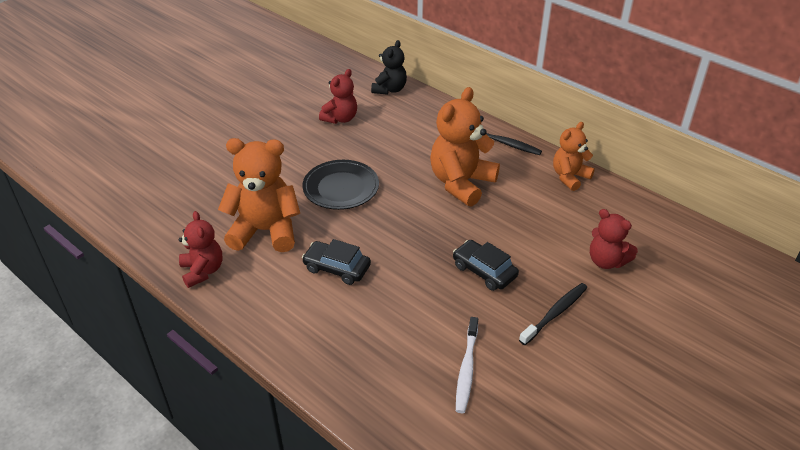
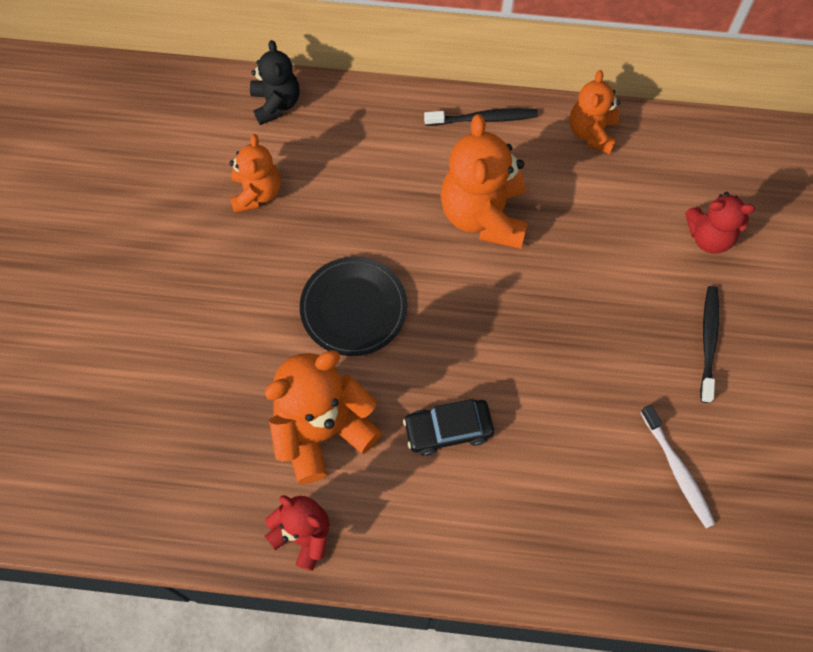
camera: 35 degrees left, 25 degrees up
red teddy bear [319,69,357,124] -> orange teddy bear [229,134,281,213]
black car [453,240,519,291] -> none

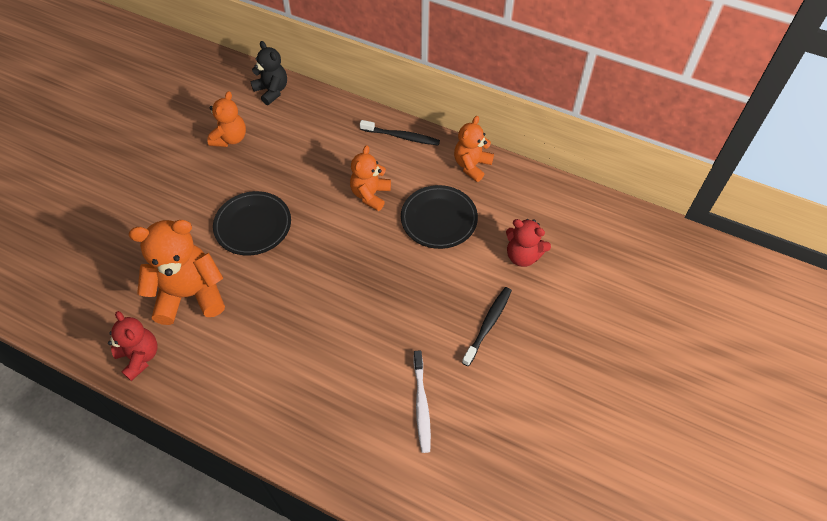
camera: 20 degrees right, 10 degrees down
black teddy bear [250,40,300,125] -> black teddy bear turned 45 degrees counterclockwise [250,41,287,105]
black car [403,399,494,456] -> none
orange teddy bear [441,114,528,249] -> orange teddy bear [350,145,391,211], size x0.60
none -> black plate [401,185,478,249]

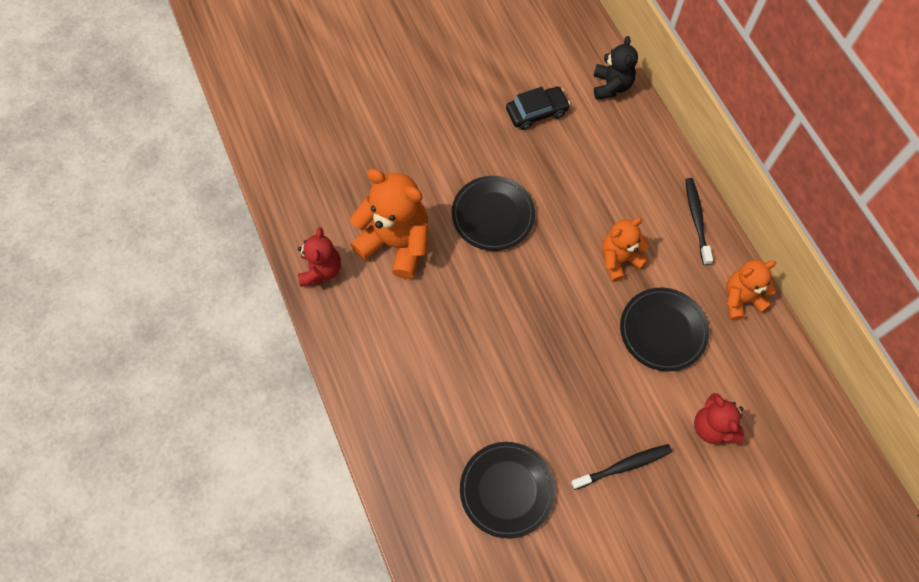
camera: 40 degrees right, 10 degrees up
orange teddy bear [207,91,246,147] -> black car [506,86,570,130]
black toothbrush [360,120,440,146] -> black toothbrush turned 150 degrees counterclockwise [685,178,713,265]
white toothbrush [413,350,431,453] -> black plate [460,442,555,539]

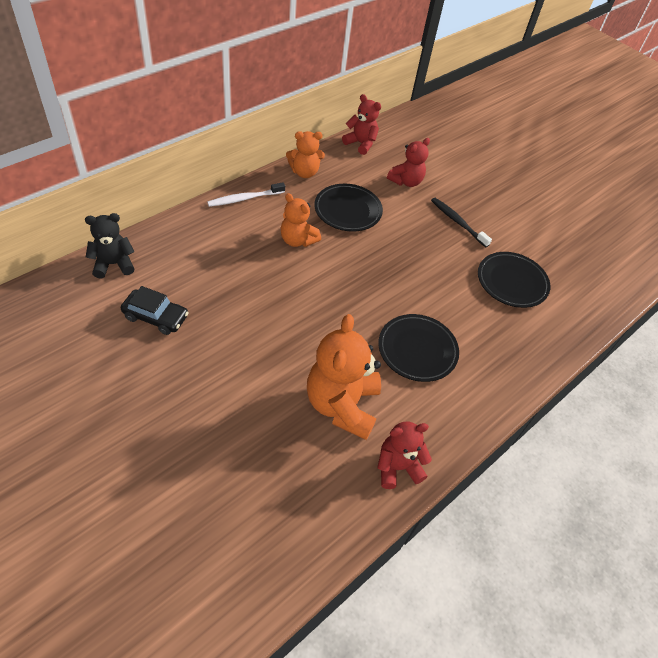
camera: 115 degrees left, 15 degrees down
black plate [452,176,535,251] -> black plate moved to [378,314,459,382]
black car [506,86,570,130] -> black car turned 150 degrees clockwise [121,286,189,335]
black toothbrush [685,178,713,265] -> white toothbrush [207,182,285,207]
orange teddy bear [726,260,776,321] -> orange teddy bear turned 60 degrees counterclockwise [286,131,325,178]
none -> red teddy bear [342,94,381,155]

